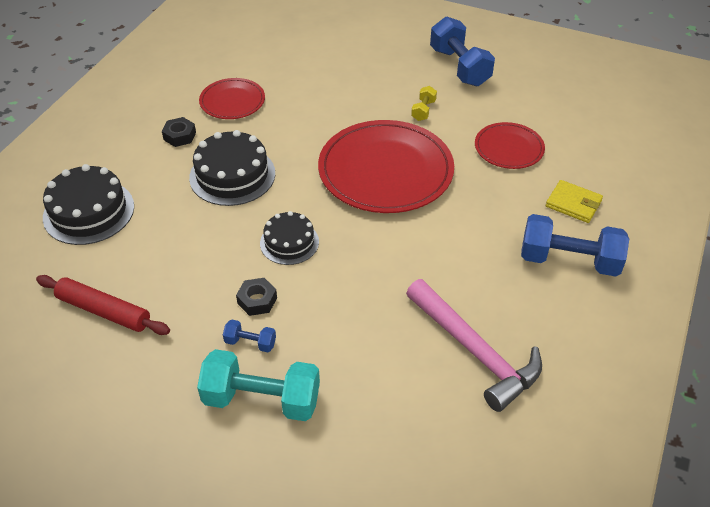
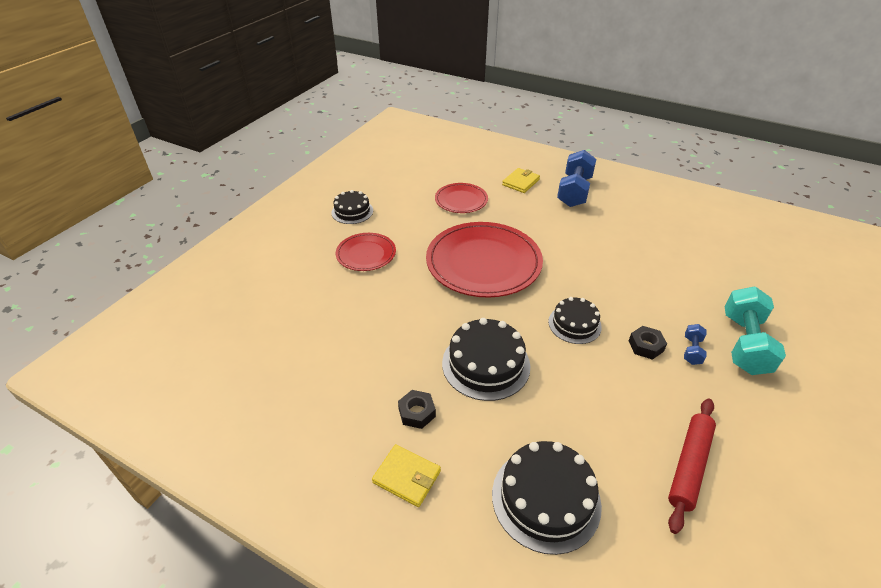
camera: 85 degrees left, 5 degrees down
red plate [199,78,265,119] -> red plate moved to [336,233,396,271]
pink hammer [406,279,542,412] -> none
yellow dumbbell [411,86,437,121] -> none
blue dumbbell [430,17,495,86] -> black cake [332,190,373,224]
none -> yellow wallet [372,444,441,507]

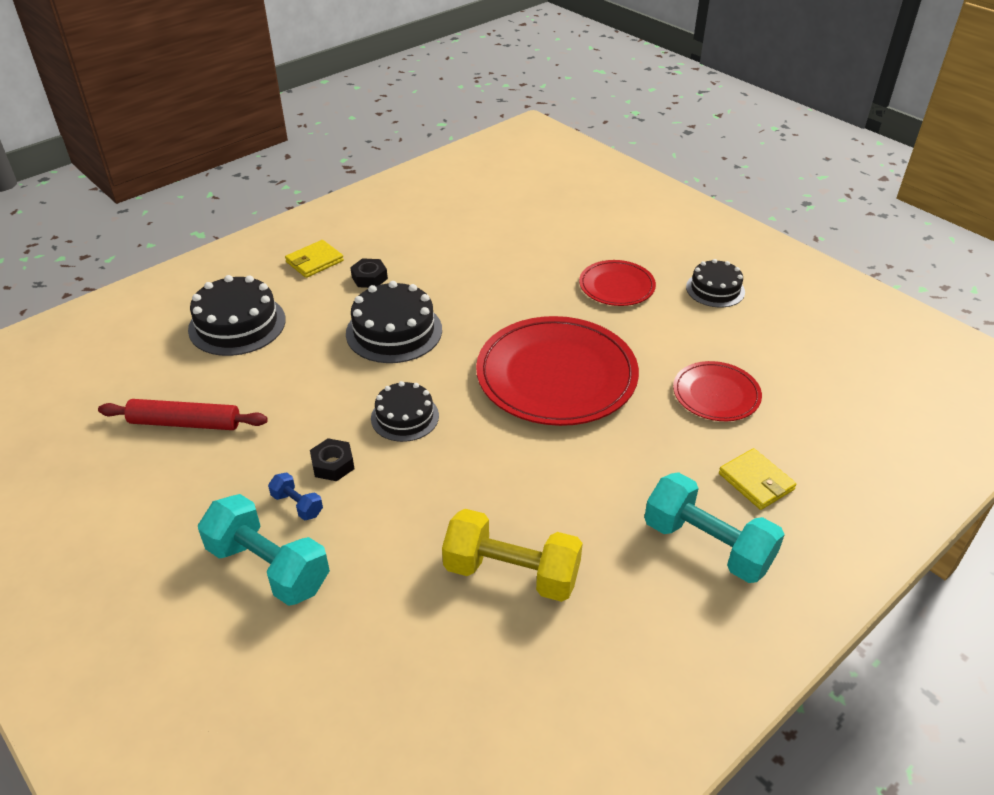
camera: 110 degrees right, 0 degrees up
blue dumbbell [557,150,596,207] -> turquoise dumbbell [644,472,785,583]
red rolling pin [668,398,716,534] -> red rolling pin turned 45 degrees counterclockwise [98,399,268,430]
none -> yellow dumbbell [442,509,583,602]

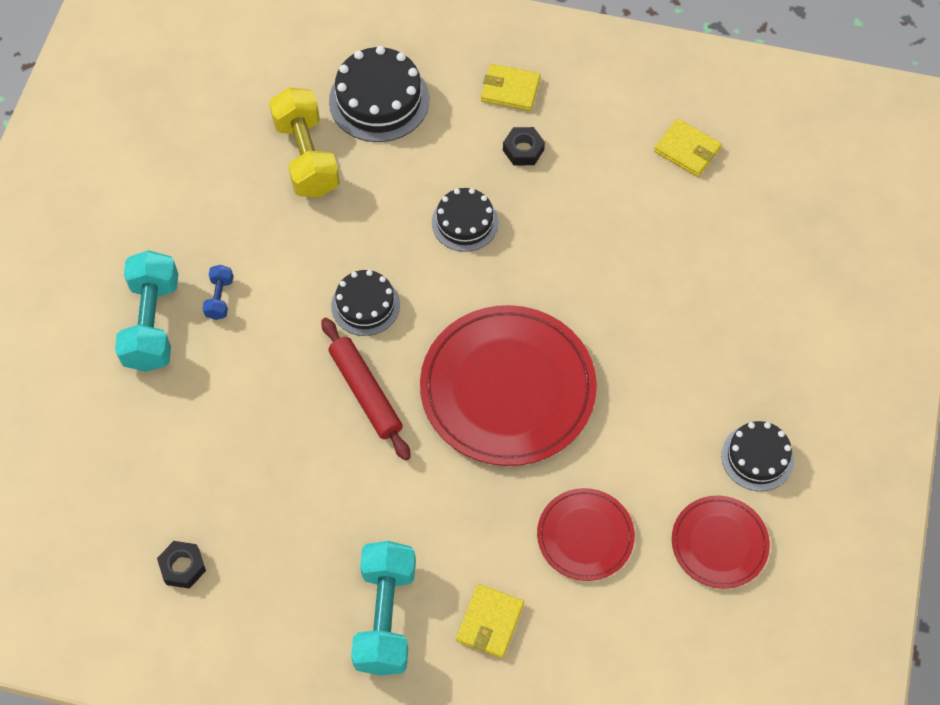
camera: 55 degrees right, 20 degrees up
red rolling pin [98,399,268,430] -> red rolling pin moved to [321,318,411,461]
black nut [310,438,355,481] -> black nut moved to [157,541,206,589]
black cake [346,281,442,363] -> black cake [432,188,499,252], size x0.64
yellow dumbbell [442,509,583,602] -> yellow dumbbell moved to [269,88,340,197]
red plate [579,260,656,306] -> red plate moved to [672,495,770,589]
none -> yellow wallet [654,119,722,177]

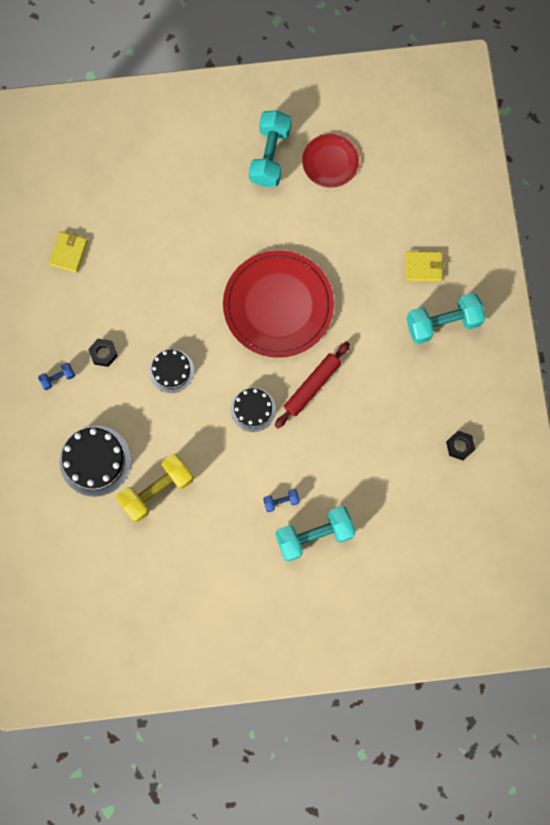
camera: 110 degrees left, 15 degrees up
yellow wallet [481,64,541,111] -> blue dumbbell [38,363,75,390]
red plate [537,488,635,581] -> none
black cake [721,421,794,491] -> turquoise dumbbell [249,110,291,187]

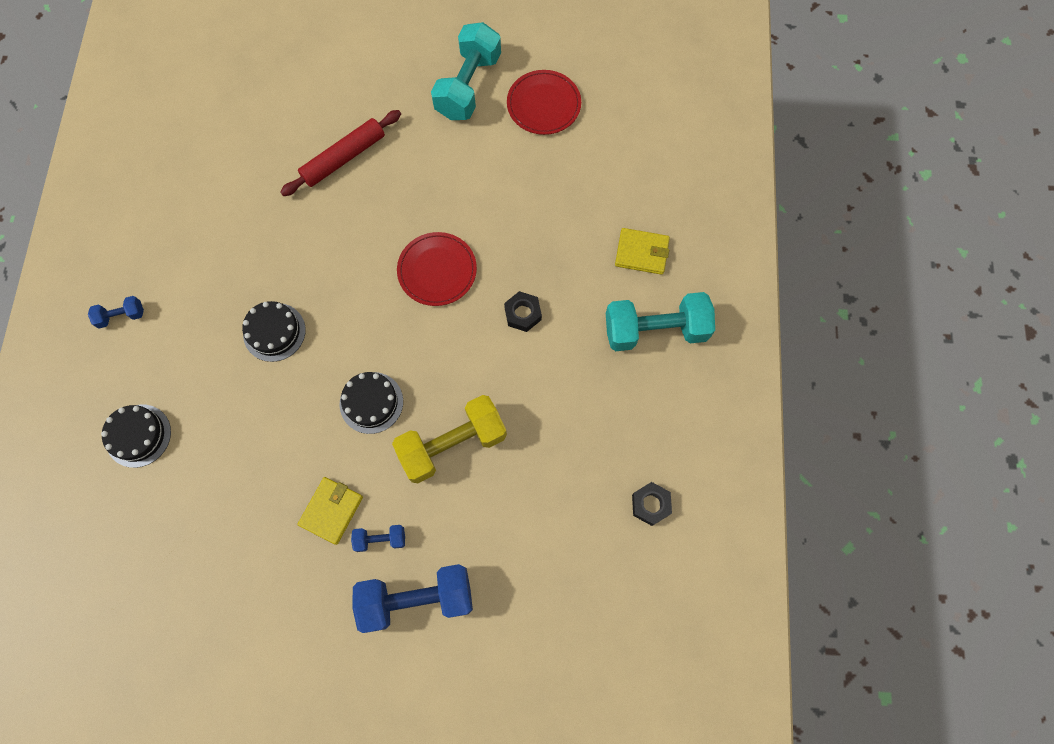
camera: 10 degrees right, 5 degrees down
yellow wallet [49,232,88,273] -> yellow wallet moved to [297,477,363,545]
black cake [59,426,131,497] -> black cake [101,404,171,468], size x0.64
black nut [88,339,118,367] -> black nut moved to [504,291,542,332]
yellow dumbbell [116,454,194,522] -> yellow dumbbell moved to [392,395,507,483]
red plate [223,250,334,358] -> red plate [397,232,477,306], size x0.53
red rolling pin [275,342,350,428] -> red rolling pin moved to [280,110,401,196]
turquoise dumbbell [275,506,356,561] -> blue dumbbell [352,564,473,633]

